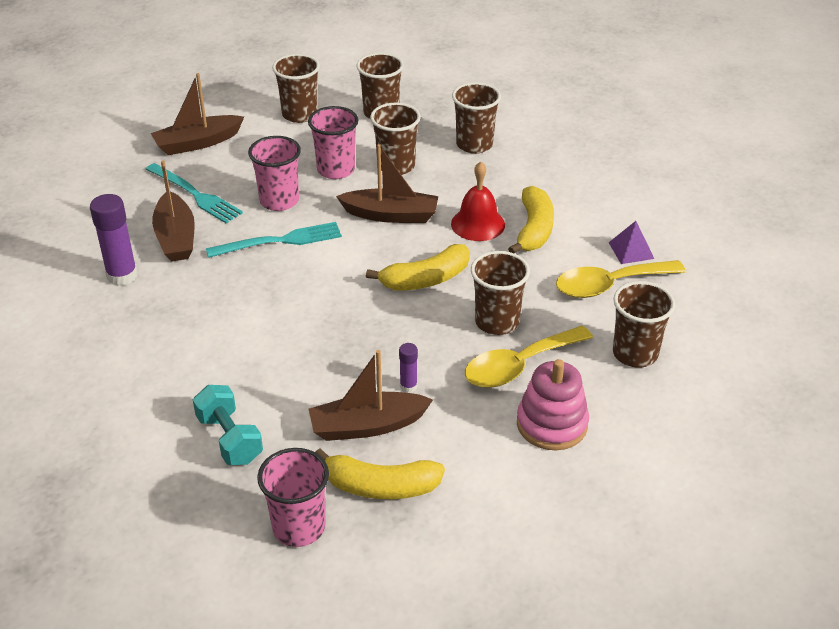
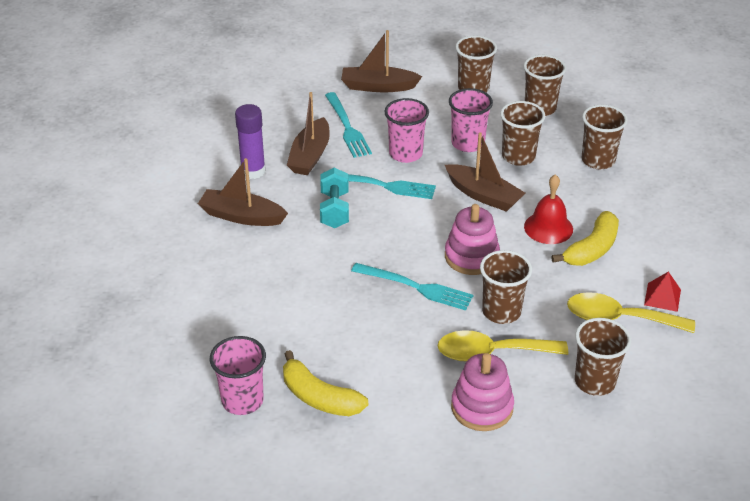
camera: 30 degrees right, 0 degrees up
turquoise dumbbell [193,385,263,465] -> turquoise dumbbell moved to [320,168,349,228]
brown boat [309,350,433,441] -> brown boat moved to [198,158,288,226]
yellow banana [366,244,470,291] -> pink stacking toy [445,204,500,275]
purple glue stick [399,343,418,393] -> none
purple pyramid [609,221,654,264] -> red pyramid [644,271,681,312]
none -> turquoise fork [351,263,473,310]

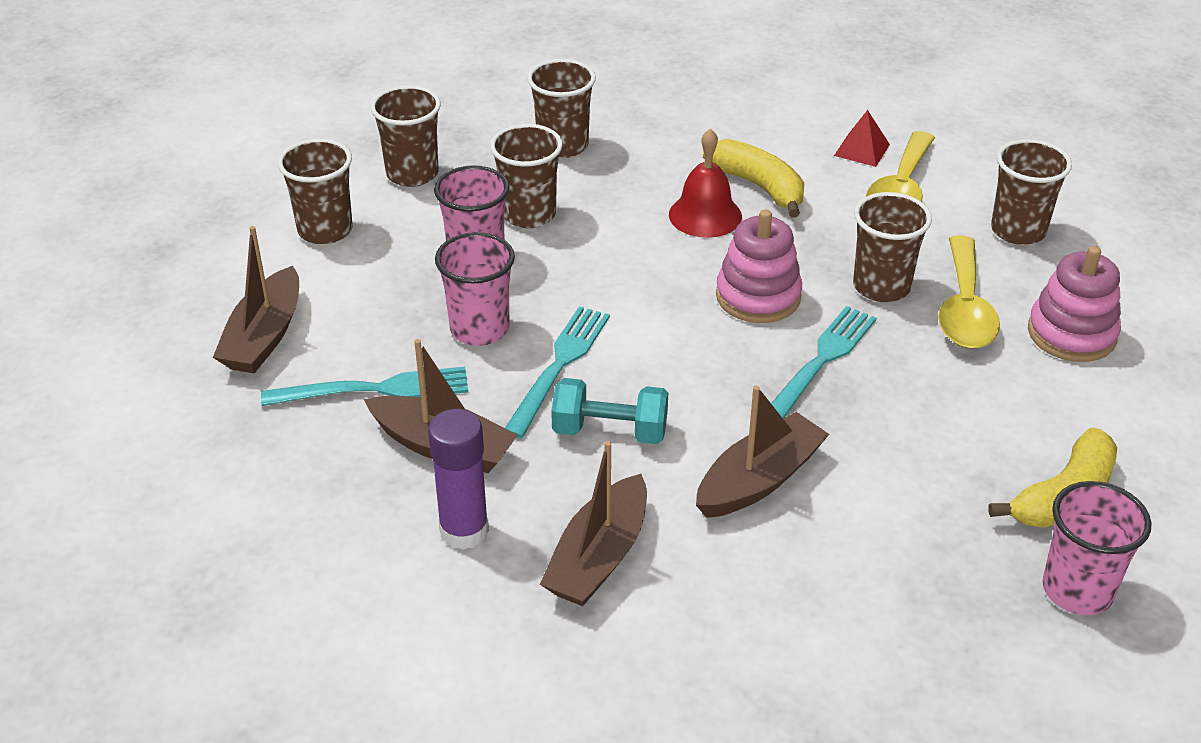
camera: 80 degrees left, 0 degrees up
brown boat [445,132,525,212] -> brown boat moved to [696,386,829,518]

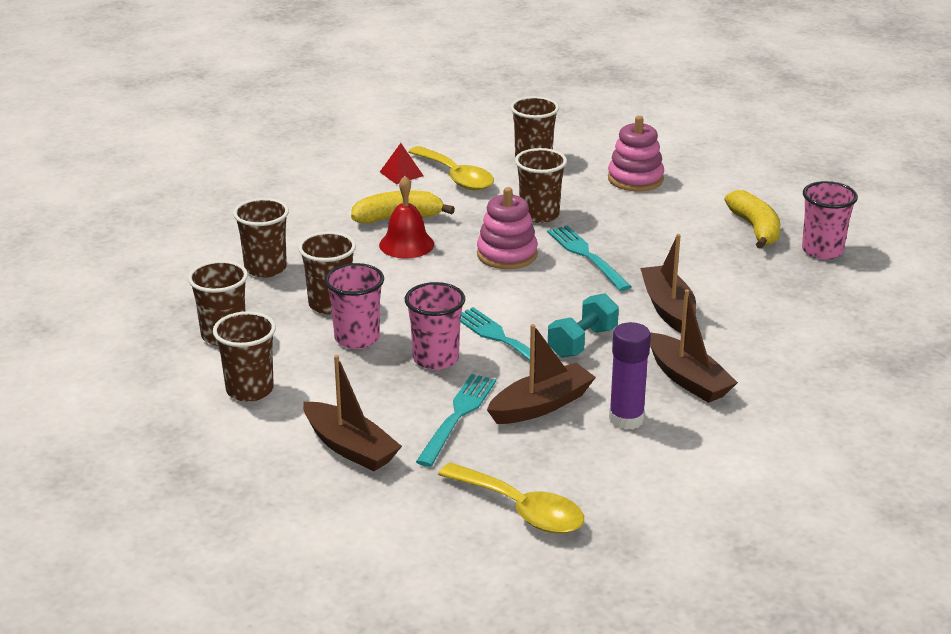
camera: 60 degrees left, 10 degrees down
yellow spoon [938,235,1000,349] -> yellow spoon moved to [438,462,584,534]

